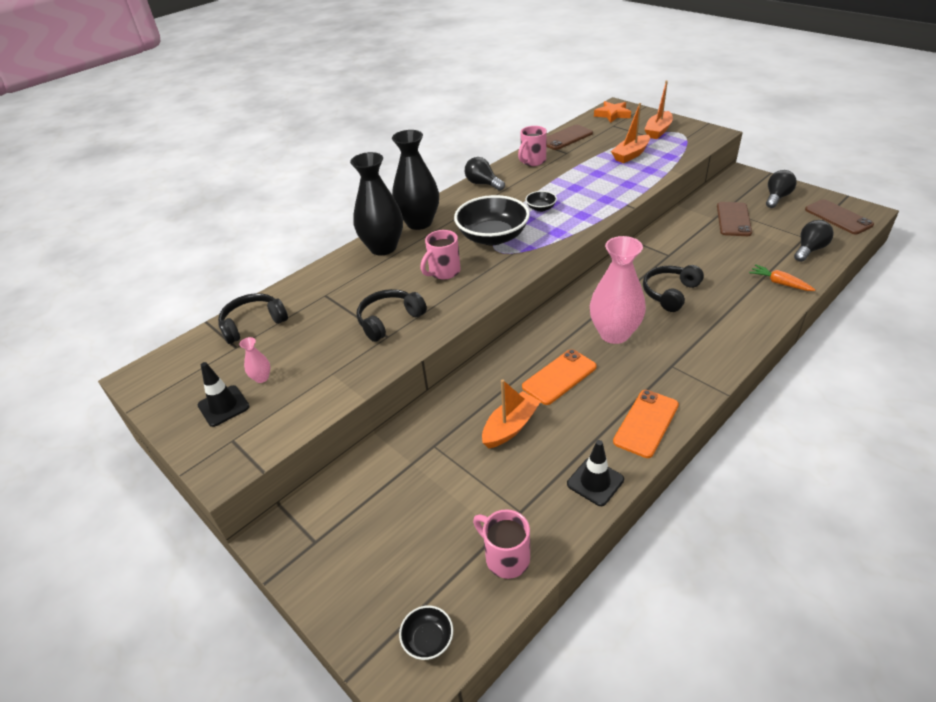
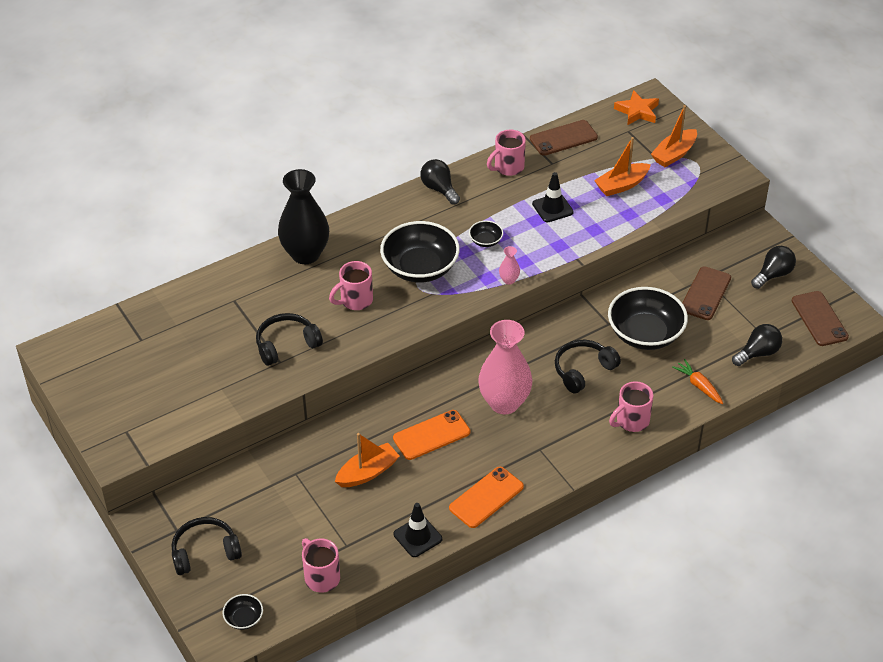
camera: 10 degrees right, 5 degrees up
black traffic cone [198,362,250,427] -> black traffic cone moved to [532,172,574,222]
black headphones [218,293,288,344] -> black headphones moved to [171,517,242,575]
pink vase [240,337,271,383] -> pink vase moved to [499,246,520,285]
black vase [392,130,439,230] -> none
none -> black bowl [608,287,688,350]
none -> pink mug [609,381,653,432]

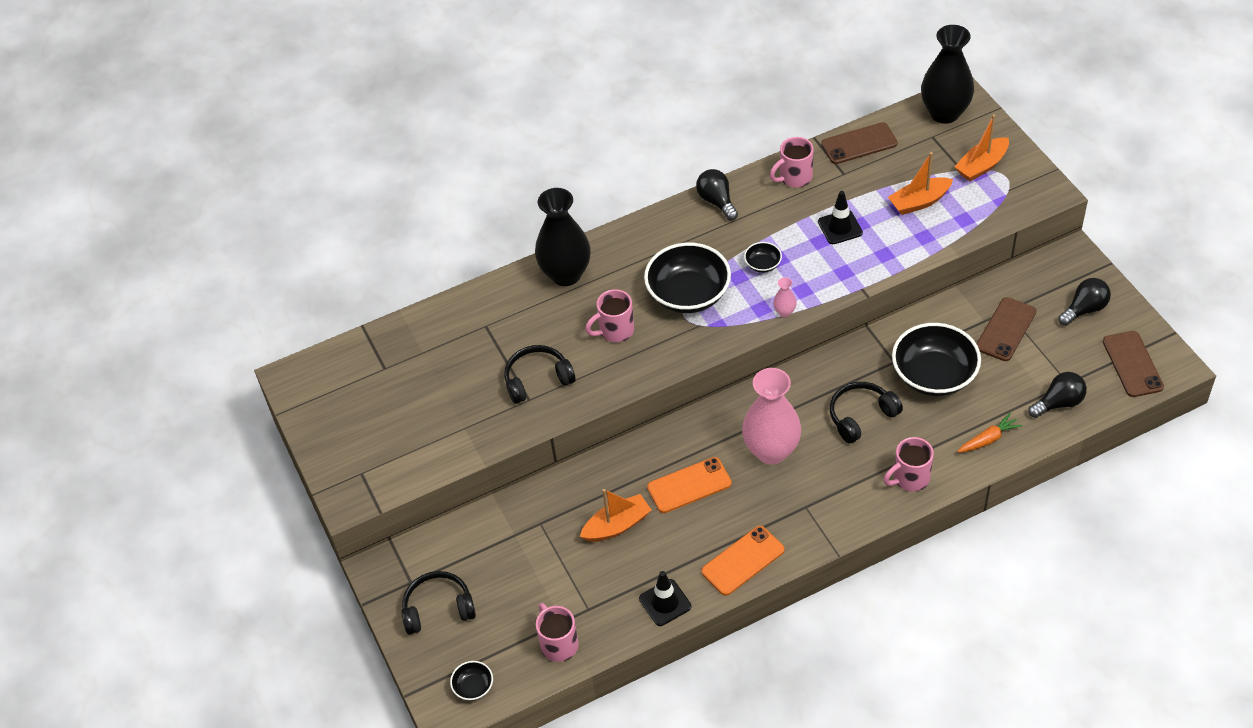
camera: 10 degrees right, 5 degrees up
orange star [614,90,659,125] -> black vase [921,25,974,124]
orange carrot [672,359,723,404] -> orange carrot turned 90 degrees clockwise [957,413,1023,453]

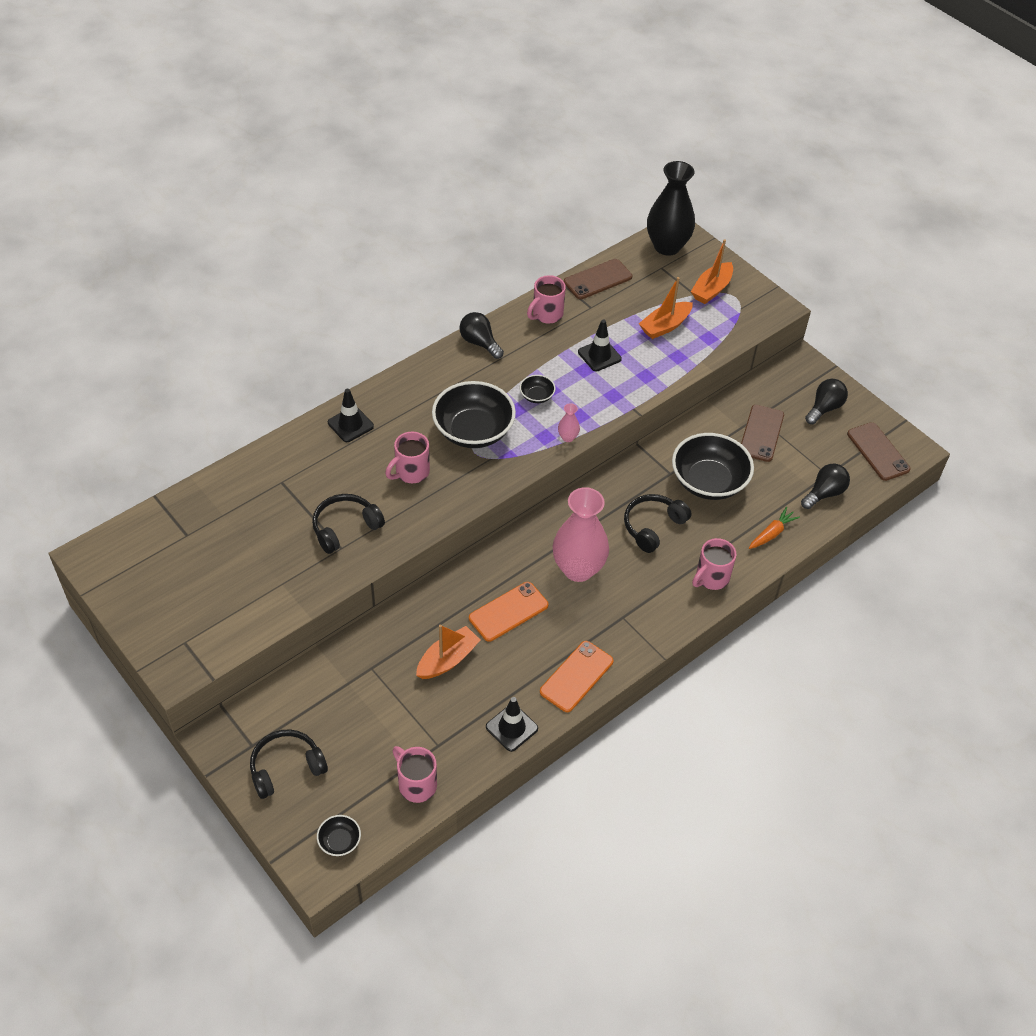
camera: 20 degrees left, 0 degrees up
black vase [535,188,591,286] -> black traffic cone [328,389,374,442]

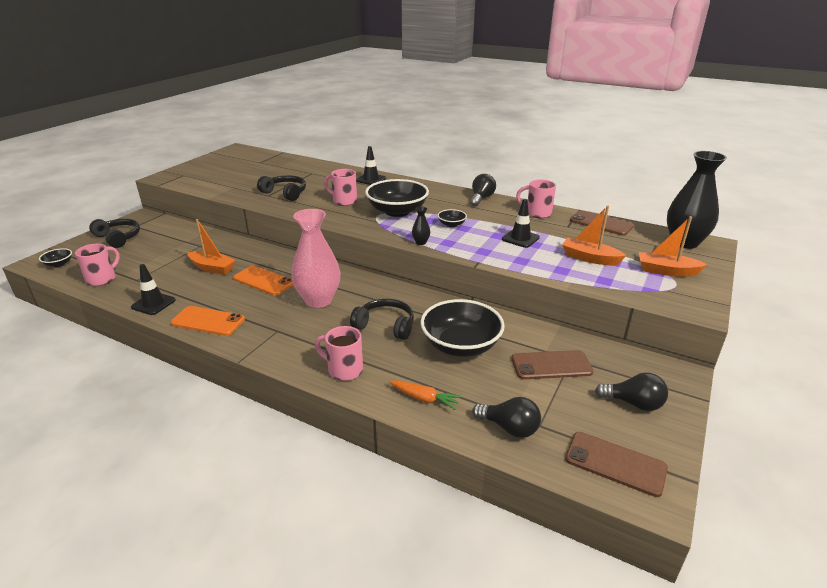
camera: 70 degrees right, 20 degrees down
pink vase [558,403,580,442] -> black vase [412,207,430,245]
brown phone [847,422,910,481] -> brown phone turned 75 degrees clockwise [565,432,668,497]

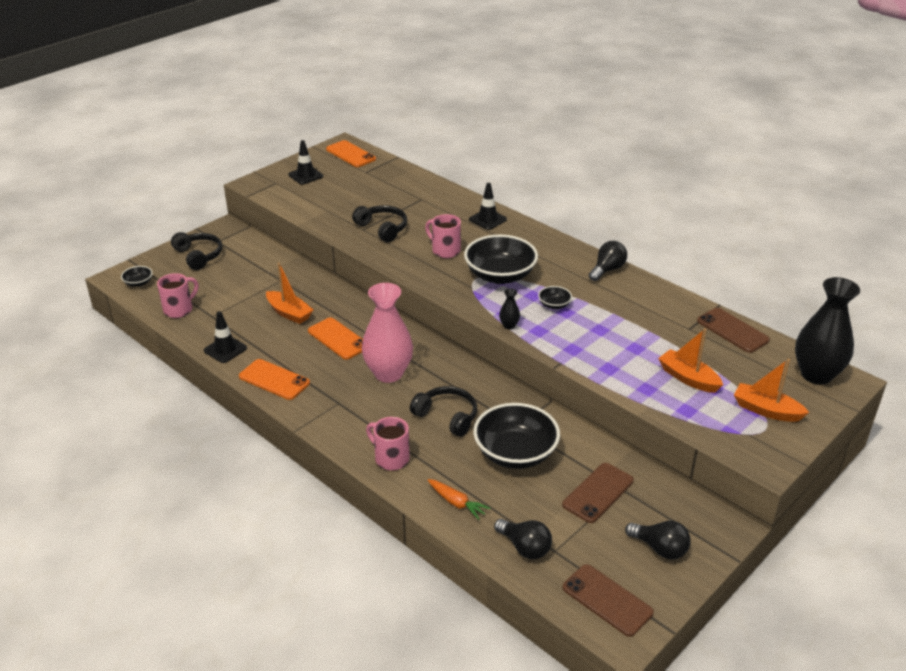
camera: 15 degrees right, 5 degrees up
black traffic cone [502,199,540,248] -> black traffic cone moved to [289,140,323,185]
brown phone [512,350,593,380] -> brown phone turned 60 degrees counterclockwise [562,463,634,523]
pink mug [516,179,556,218] -> none
none -> orange phone [326,140,376,167]

